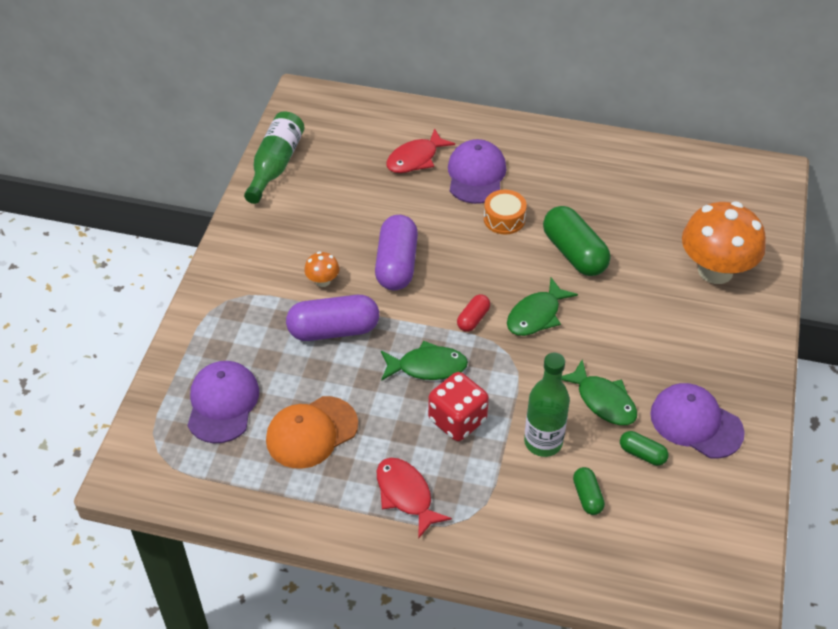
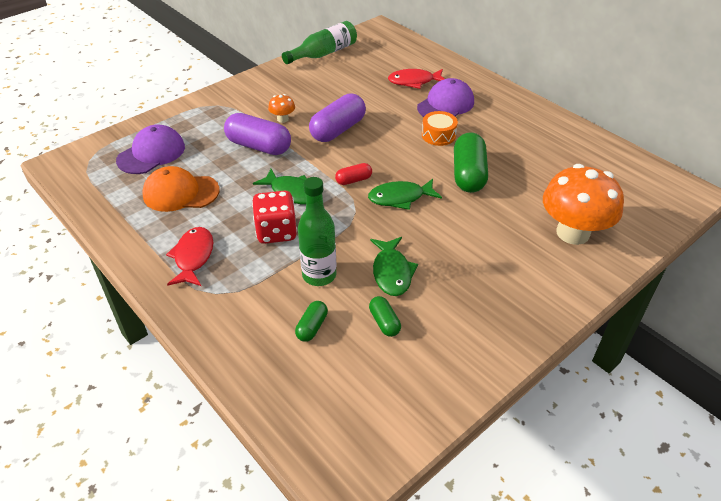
camera: 35 degrees right, 5 degrees down
purple cap [650,383,745,459] -> none

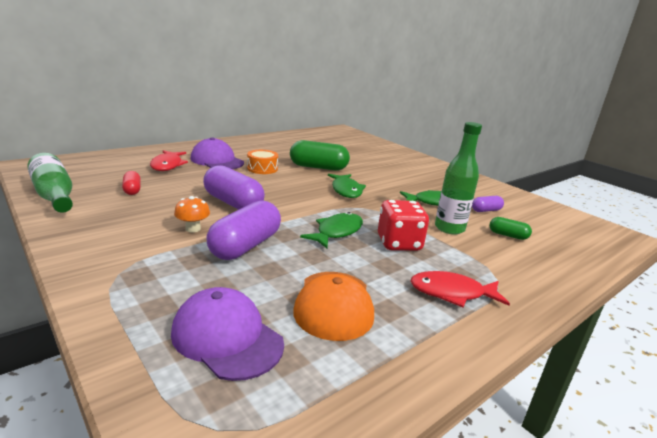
camera: 90 degrees left, 20 degrees down
red capsule [335,163,372,185] -> red capsule moved to [122,171,141,195]
green capsule [369,296,401,337] -> purple capsule [472,196,504,212]
orange mushroom [543,164,624,245] -> none

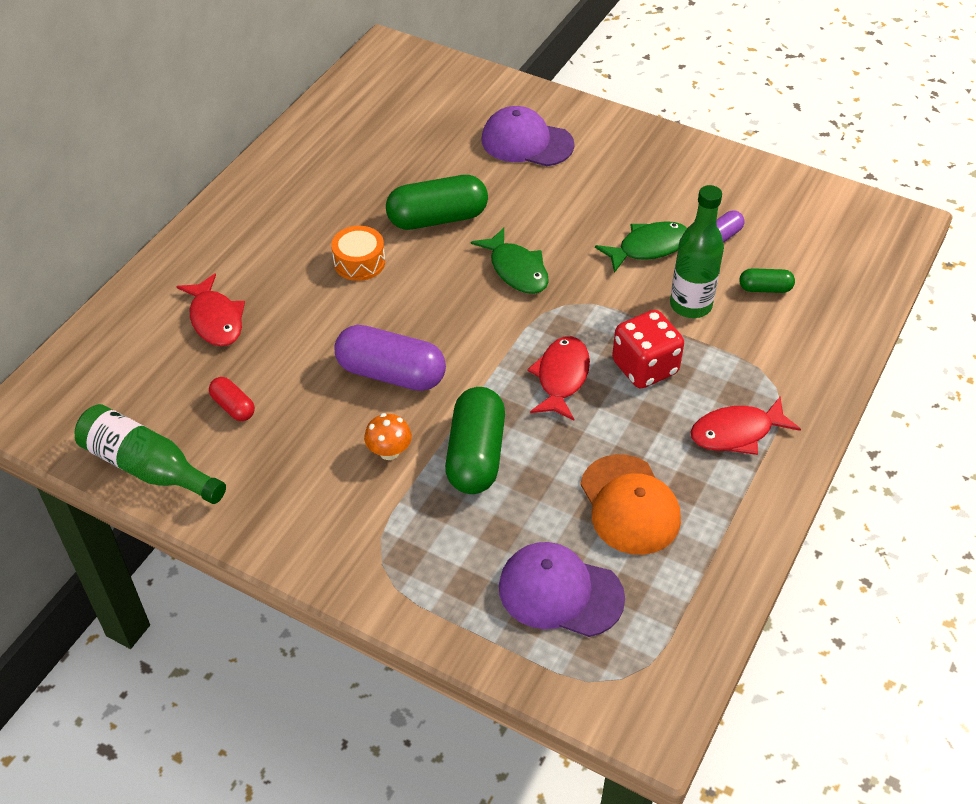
camera: 20 degrees left, 25 degrees up
purple cap [191,137,244,169] -> purple cap moved to [481,106,574,166]
purple capsule [206,200,281,260] -> green capsule [445,387,505,494]
green fish [300,212,363,248] -> red fish [527,336,590,421]

